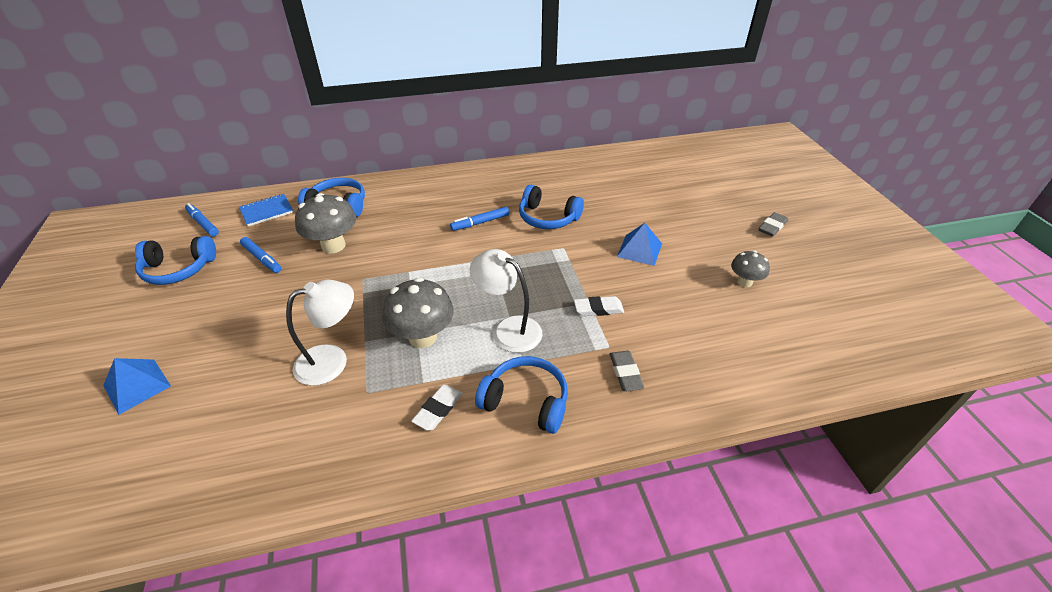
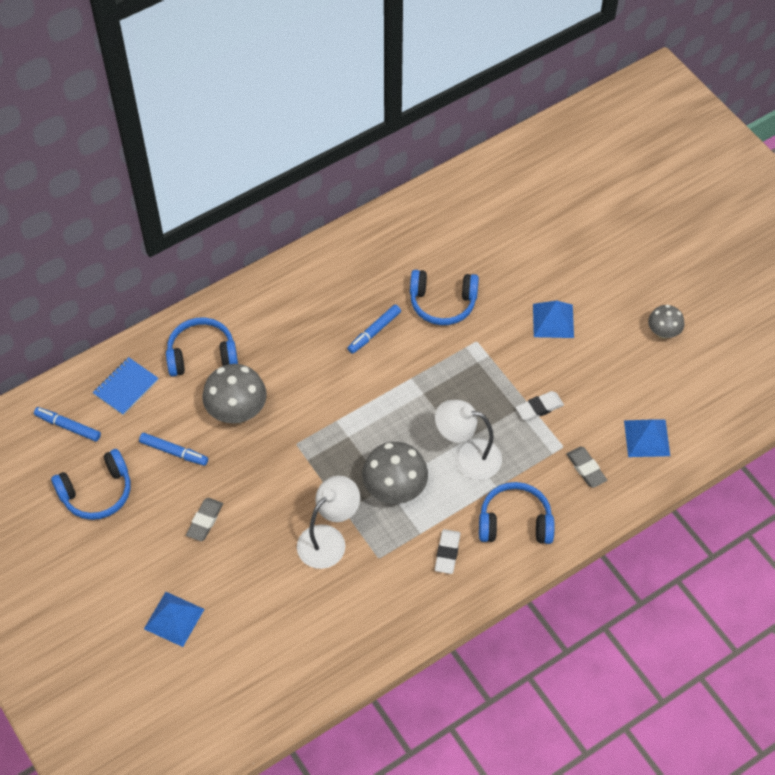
camera: 20 degrees left, 15 degrees up
grey eraser [759,212,788,237] -> grey eraser moved to [186,498,223,541]
none -> blue pyramid [624,419,670,457]

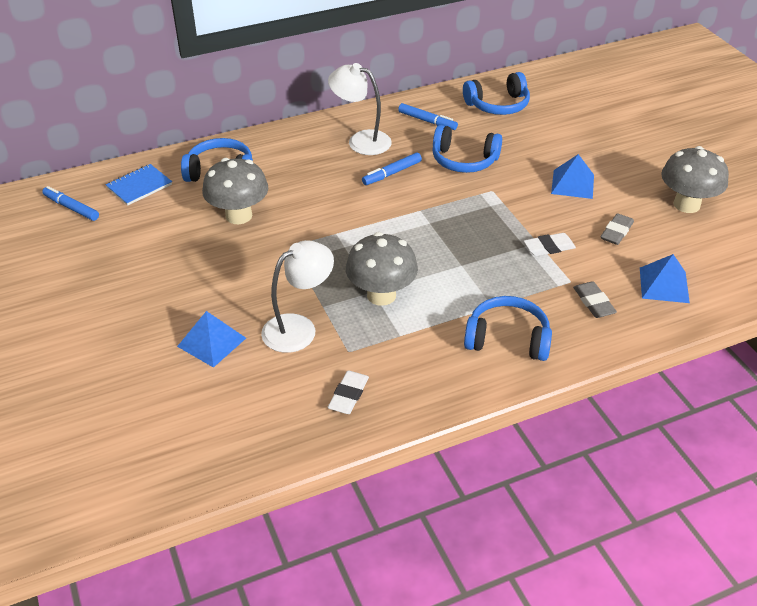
camera: 10 degrees right, 15 degrees down
blue headphones [51,449,130,520] -> blue headphones moved to [463,72,530,115]
blue marker [139,433,208,466] -> blue marker moved to [398,103,458,130]
blue pyramid [144,592,204,647] -> blue pyramid moved to [177,311,246,368]
grey eraser [186,498,223,541] -> grey eraser moved to [600,213,634,245]
white lamp [435,400,502,480] -> white lamp moved to [328,63,392,155]
white eraser [435,529,461,574] -> white eraser moved to [328,370,369,414]
grey mushroom [648,305,685,339] -> grey mushroom [661,146,729,213], size x1.71

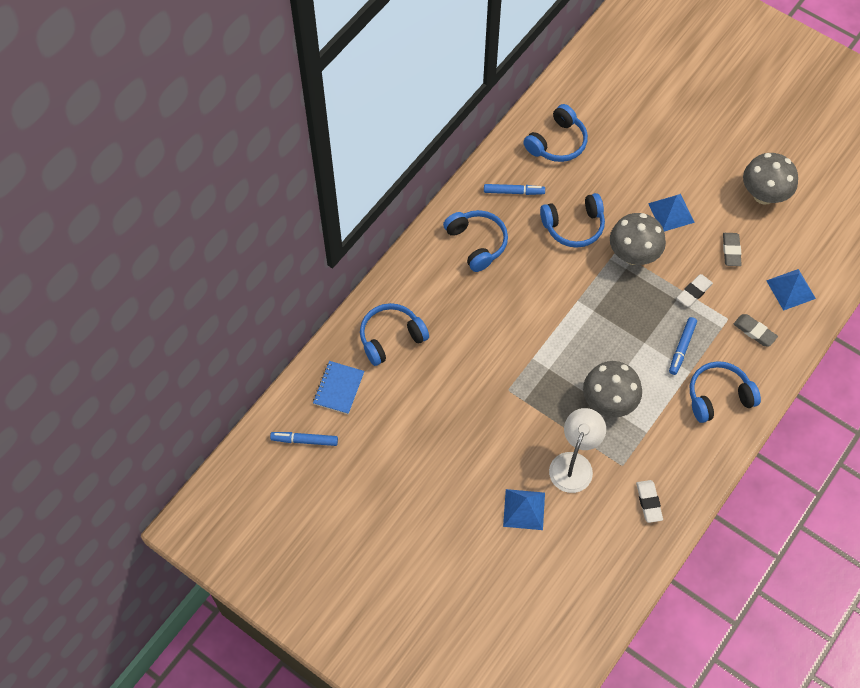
camera: 30 degrees left, 20 degrees up
grey mushroom [202,158,268,224] -> grey mushroom moved to [610,213,666,265]
white lamp [328,63,392,155] -> blue headphones [443,210,508,272]
blue marker [362,152,422,185] -> blue marker moved to [669,317,697,375]

